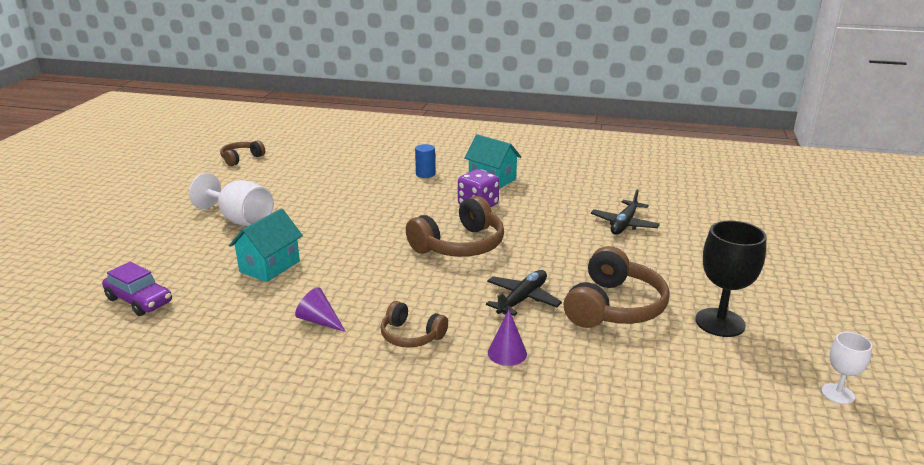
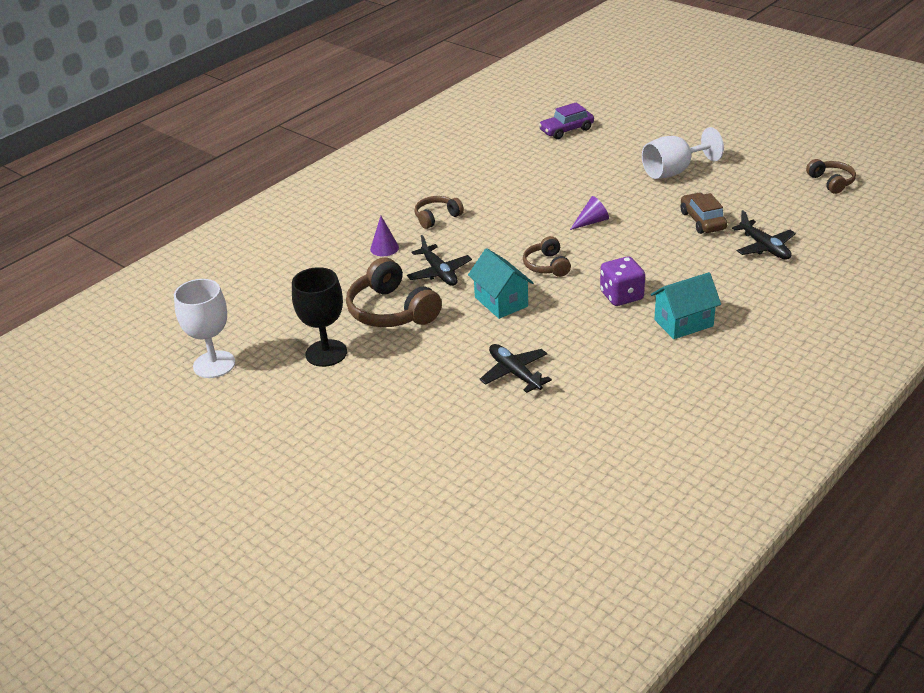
camera: 120 degrees right, 10 degrees up
turquoise house [229,208,303,282] -> turquoise house moved to [468,248,533,319]
purple cone [295,287,346,332] -> purple cone moved to [570,196,609,230]
brown headphones [406,196,504,257] -> brown headphones [523,236,571,277], size x0.57
blue cylinder [415,144,435,178] -> none
white goblet [822,332,872,404] -> white goblet [174,279,235,378], size x1.81
none -> brown car [681,193,727,234]
none -> black plane [732,210,796,260]

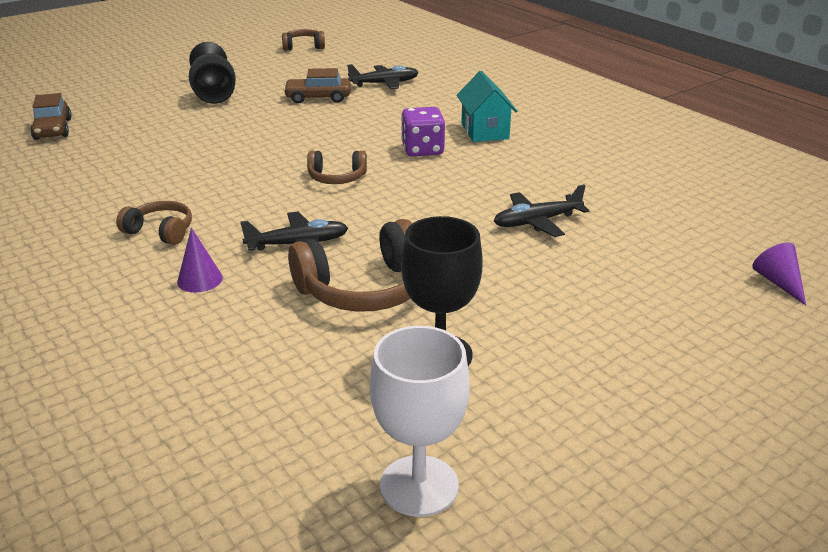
camera: 80 degrees left, 5 degrees down
brown headphones [414,196,464,229] -> brown headphones turned 135 degrees clockwise [116,201,192,245]
turquoise house [468,248,533,319] -> none
purple car [539,102,594,139] -> brown car [30,93,72,140]
purple cone [570,196,609,230] -> purple cone moved to [752,243,806,305]
white goblet [642,127,724,179] -> black goblet [189,42,236,104]

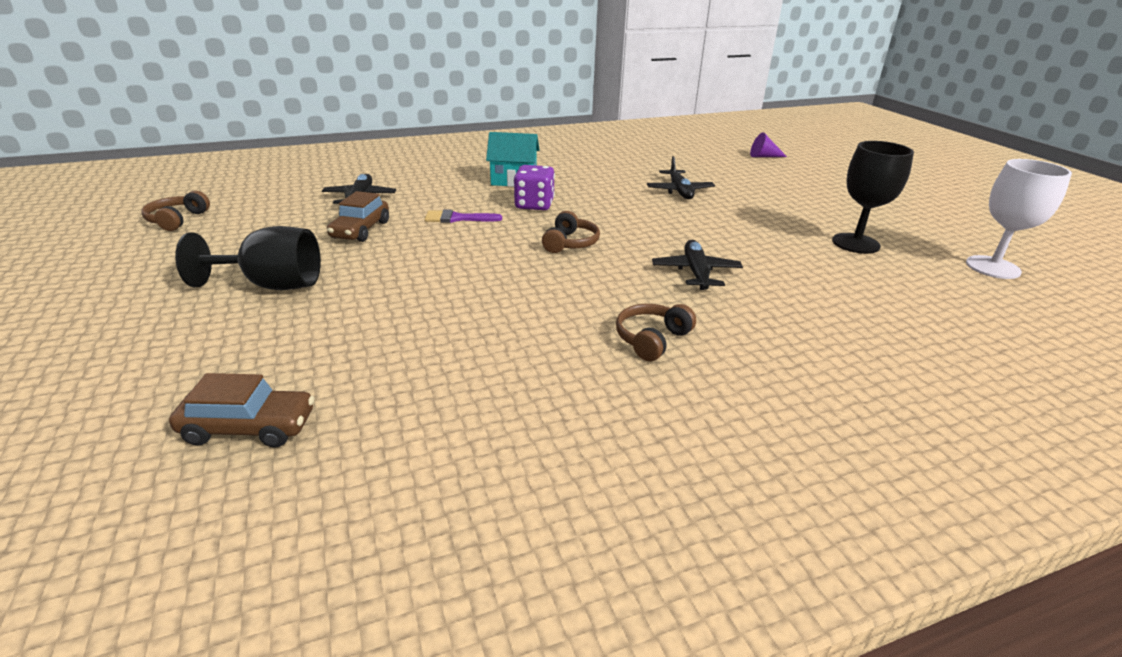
camera: 75 degrees left, 0 degrees up
purple cone [177,227,223,292] -> none
brown headphones [288,219,412,312] -> none
none -> purple brush [425,210,502,223]

